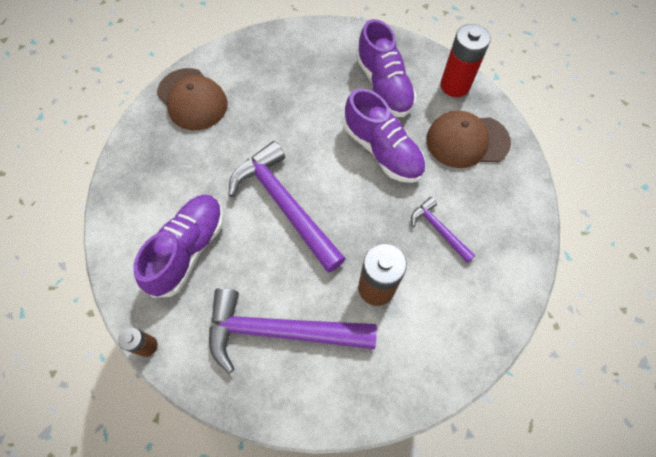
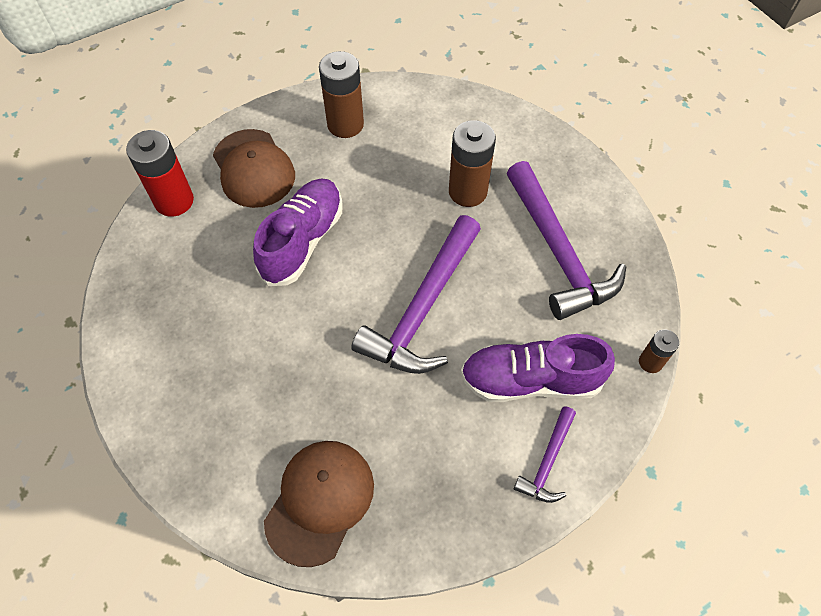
camera: 115 degrees left, 5 degrees down
purple shoe [356,19,416,117] -> none
purple hammer [411,197,476,263] -> purple hammer moved to [514,406,576,503]
none -> brown battery [319,51,364,138]

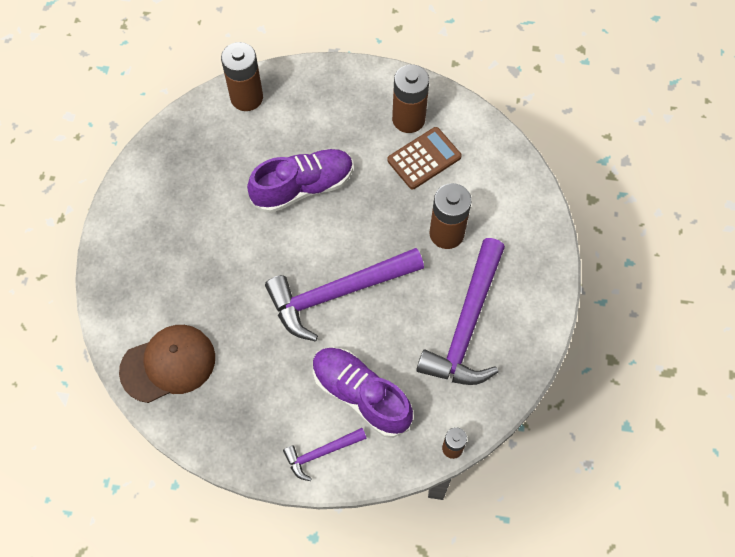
camera: 40 degrees right, 5 degrees up
red battery [126,130,194,217] -> brown battery [221,42,263,111]
brown cap [213,129,295,208] -> none
none -> brown calculator [387,127,462,189]

